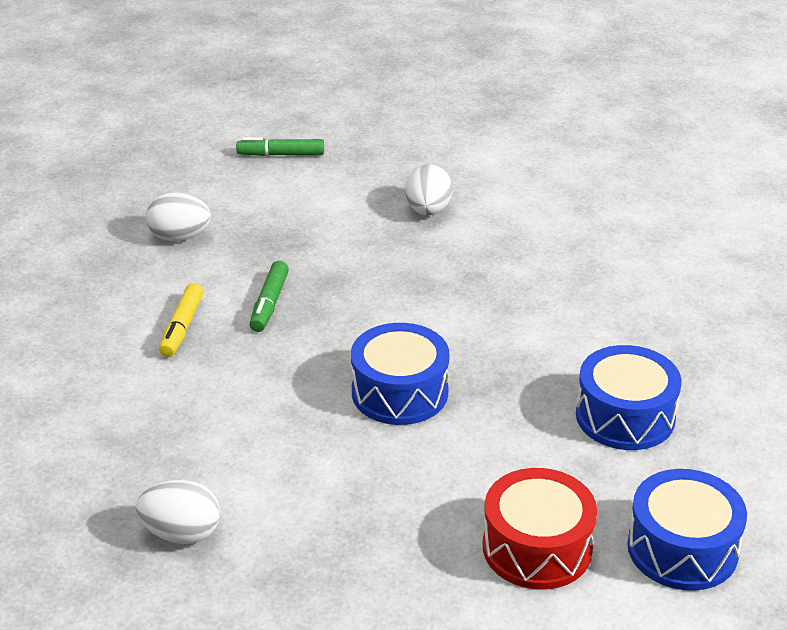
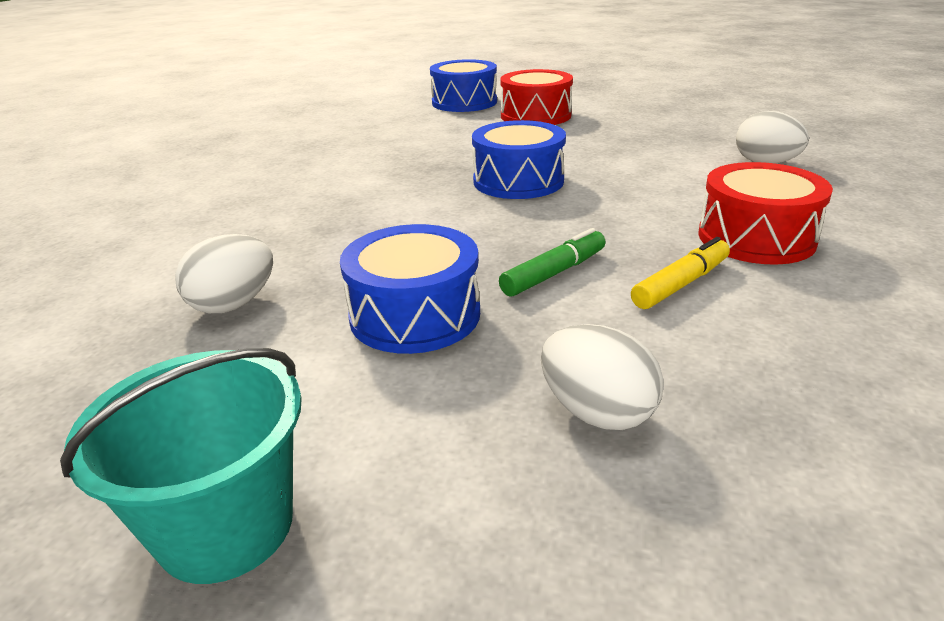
camera: 140 degrees left, 5 degrees down
green marker [236,137,324,156] -> turquoise bucket [60,348,302,584]
blue drum [576,345,682,450] -> blue drum moved to [340,224,480,354]
none -> red drum [698,162,833,265]

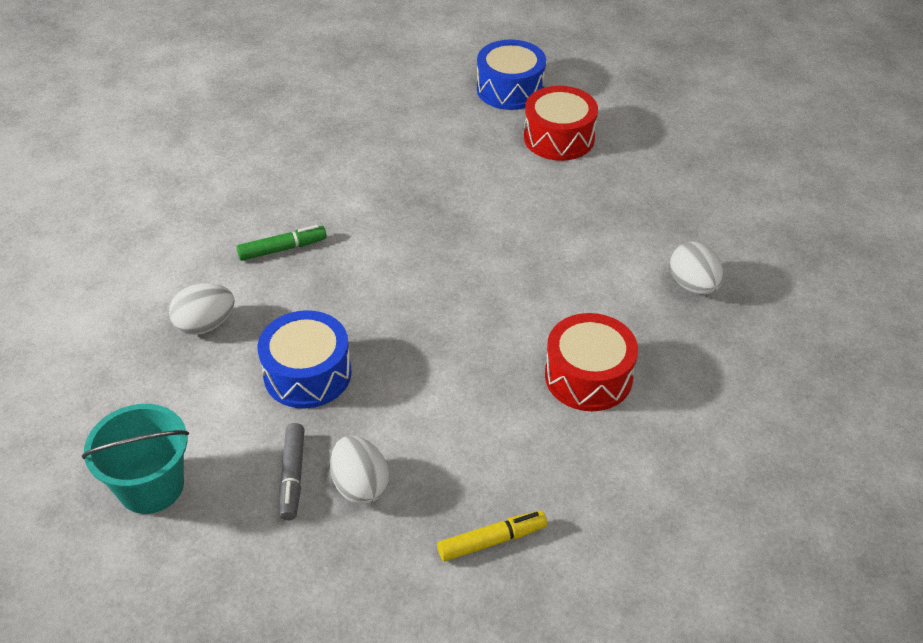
camera: 20 degrees right, 15 degrees up
blue drum [472,120,566,199] -> none
green marker [499,228,606,297] -> green marker moved to [236,225,327,261]
yellow marker [631,237,730,309] -> yellow marker moved to [437,511,547,561]
none -> grey marker [279,423,305,521]

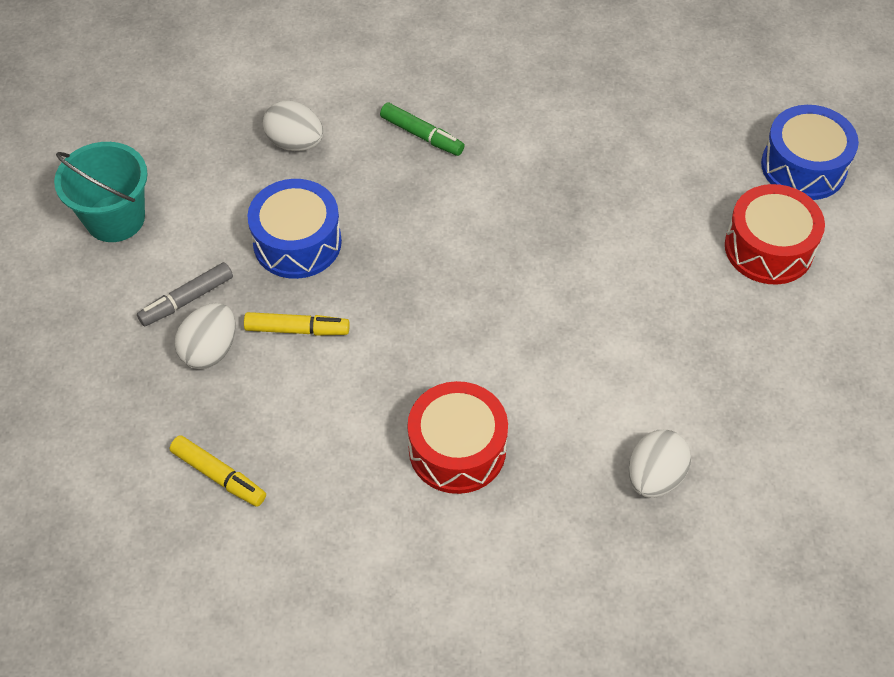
camera: 55 degrees right, 10 degrees up
none -> yellow marker [244,312,350,336]

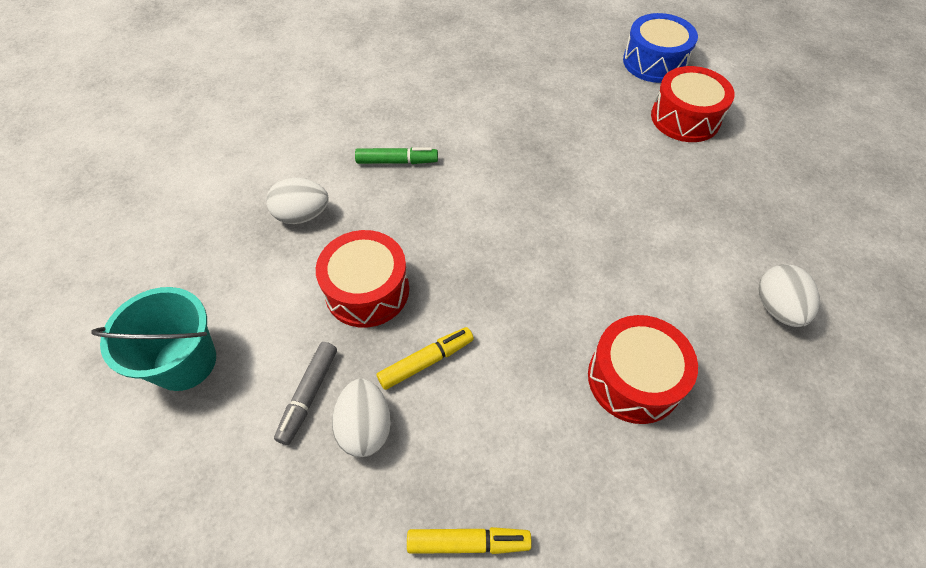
camera: 35 degrees left, 0 degrees up
blue drum [247,179,342,279] -> red drum [316,230,409,328]

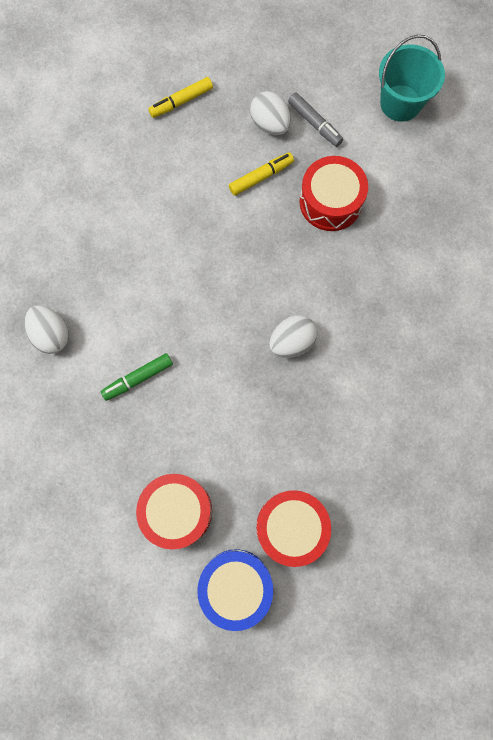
camera: 150 degrees right, 20 degrees up
white egg [266,178,329,224] -> white egg moved to [269,315,318,358]
grey marker [274,342,337,445] -> grey marker turned 150 degrees clockwise [288,92,343,147]
green marker [355,147,438,164] -> green marker moved to [101,353,173,401]
yellow marker [376,327,474,390] -> yellow marker turned 150 degrees counterclockwise [229,152,294,196]
red drum [588,315,698,424] -> red drum moved to [256,490,331,567]

